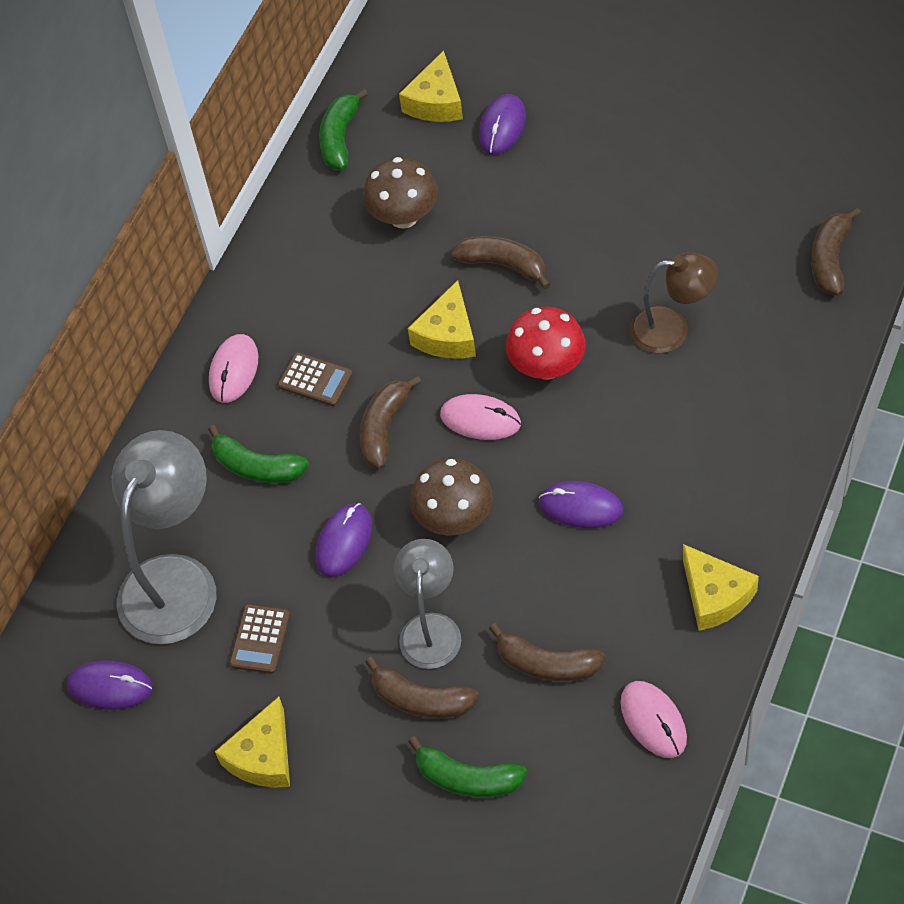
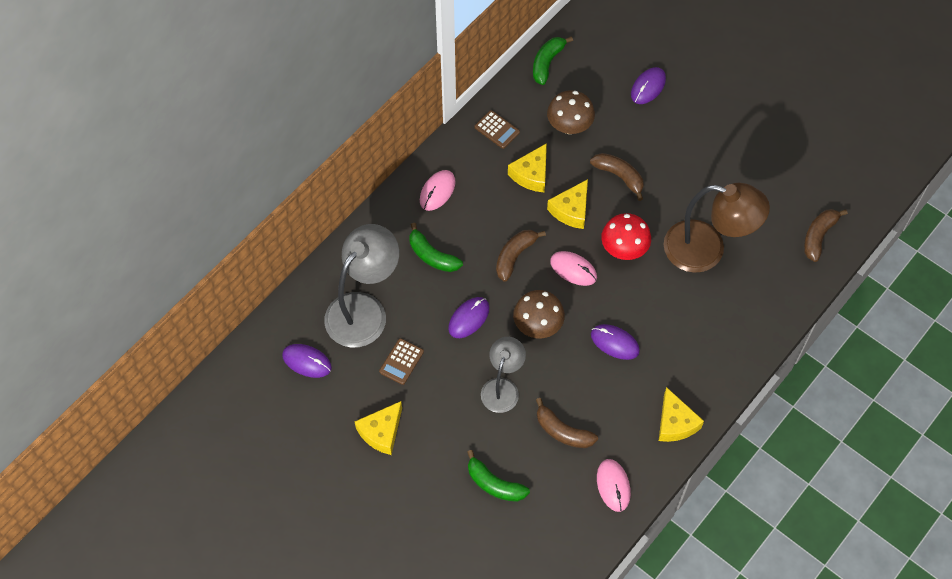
camera: 10 degrees right, 5 degrees up
brown calculator [278,352,353,406] -> brown calculator moved to [475,110,520,149]
brown banana [365,657,479,719] -> none
yellow cheese [399,50,463,122] -> yellow cheese moved to [508,143,547,192]
brown lamp [630,253,718,353] -> brown lamp [664,183,770,273], size x1.66

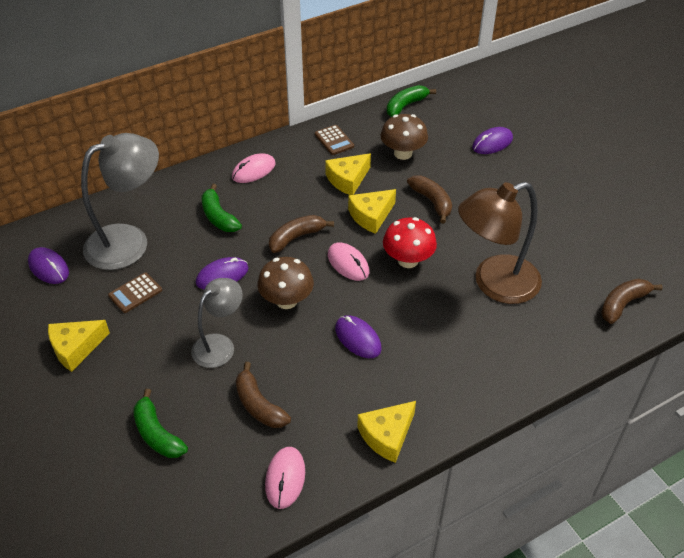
camera: 20 degrees right, 15 degrees down
yellow cheese [659,387,704,442] -> yellow cheese turned 45 degrees clockwise [357,401,416,463]
brown lamp [664,183,770,273] -> brown lamp turned 120 degrees clockwise [458,182,542,304]

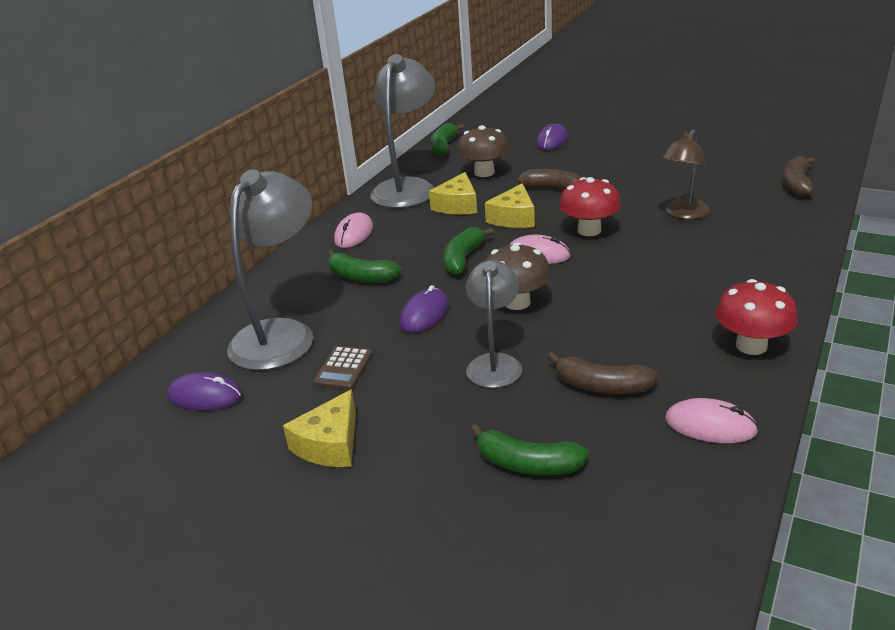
camera: 30 degrees left, 15 degrees down
pink mouse [265,447,305,509] -> pink mouse turned 45 degrees counterclockwise [665,398,759,443]
brown banana [269,215,334,253] -> green banana [443,227,494,275]
brown calculator [315,125,354,155] -> grey lamp [370,54,436,208]
purple mouse [335,315,382,358] -> none
yellow cheese [357,401,416,463] -> red mushroom [715,279,798,355]
brown lamp [458,182,542,304] -> brown lamp [662,129,710,219], size x0.60

